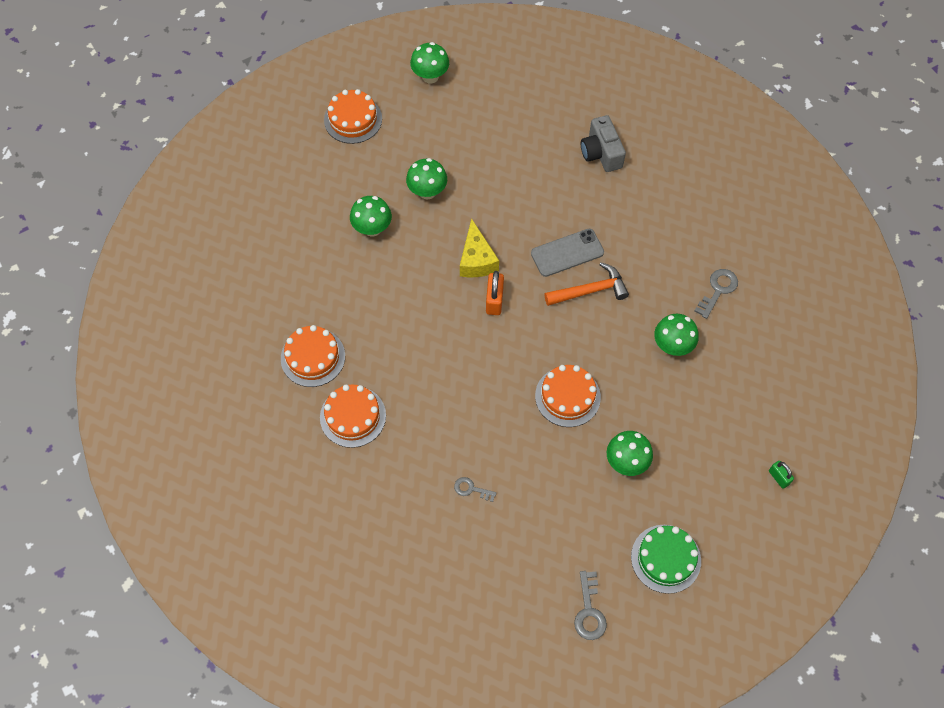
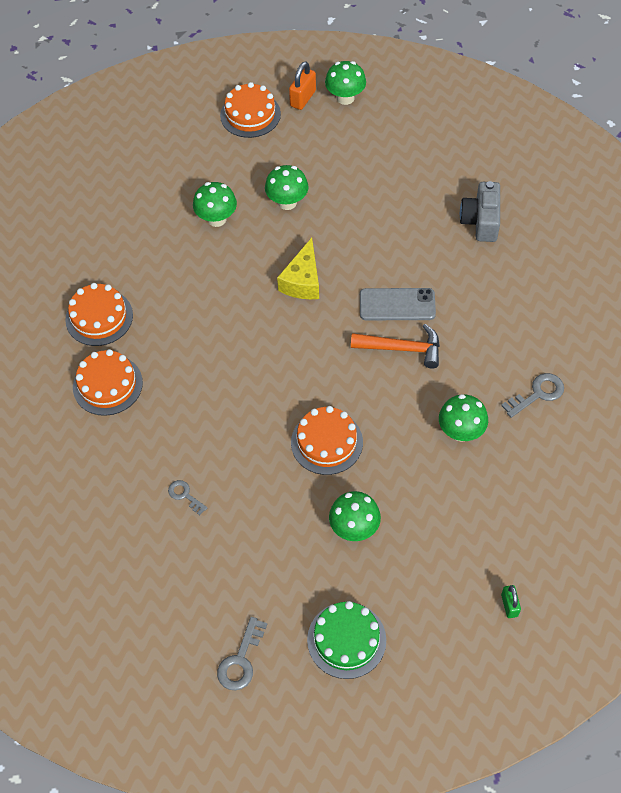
camera: 25 degrees right, 5 degrees down
orange padlock [486,271,504,315] -> orange padlock moved to [289,61,316,110]

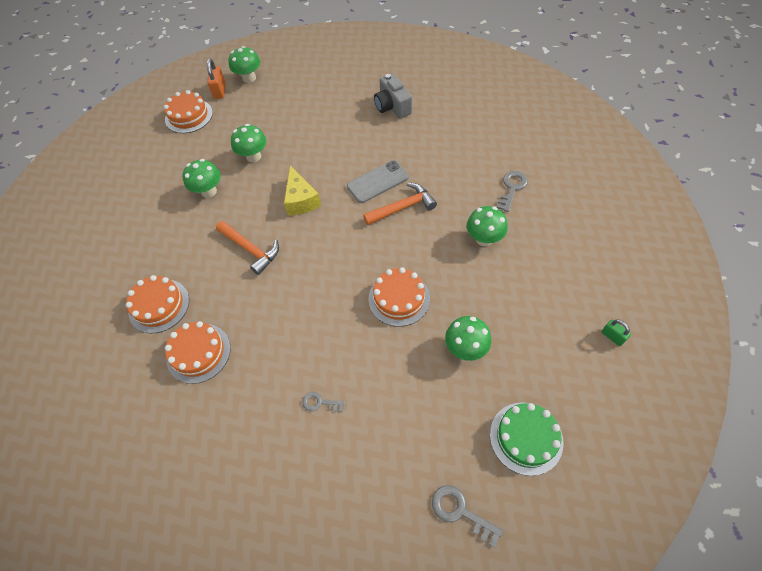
camera: 30 degrees left, 0 degrees up
grey key [217,617,267,691] -> grey key turned 135 degrees clockwise [432,485,503,547]
none -> orange hammer [216,221,279,275]

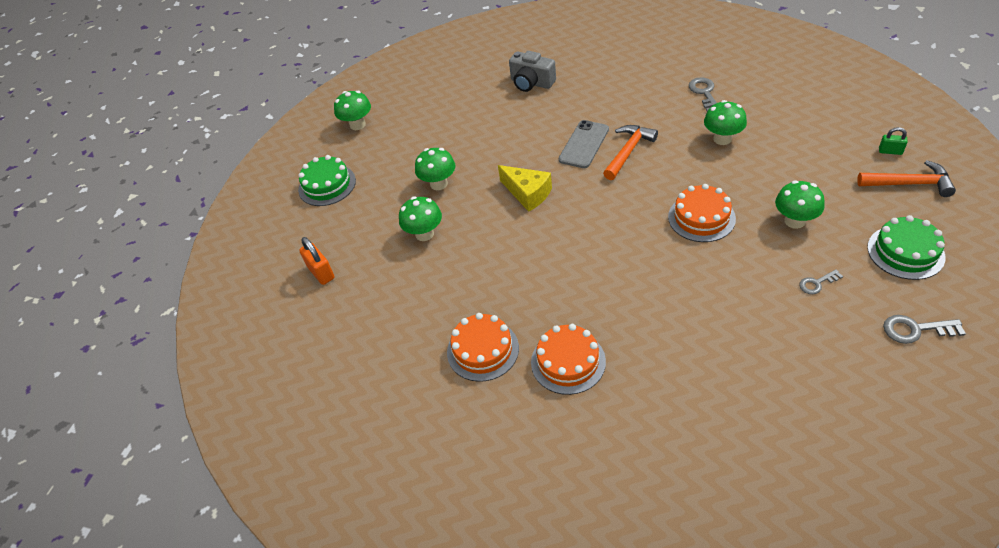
camera: 30 degrees left, 10 degrees down
orange cake [164,90,213,133] -> green cake [298,155,356,206]
orange padlock [207,58,226,99] -> orange padlock moved to [299,237,334,285]
orange hammer [216,221,279,275] -> orange hammer moved to [857,160,956,197]
grey key [303,392,345,412] -> grey key moved to [799,269,843,294]

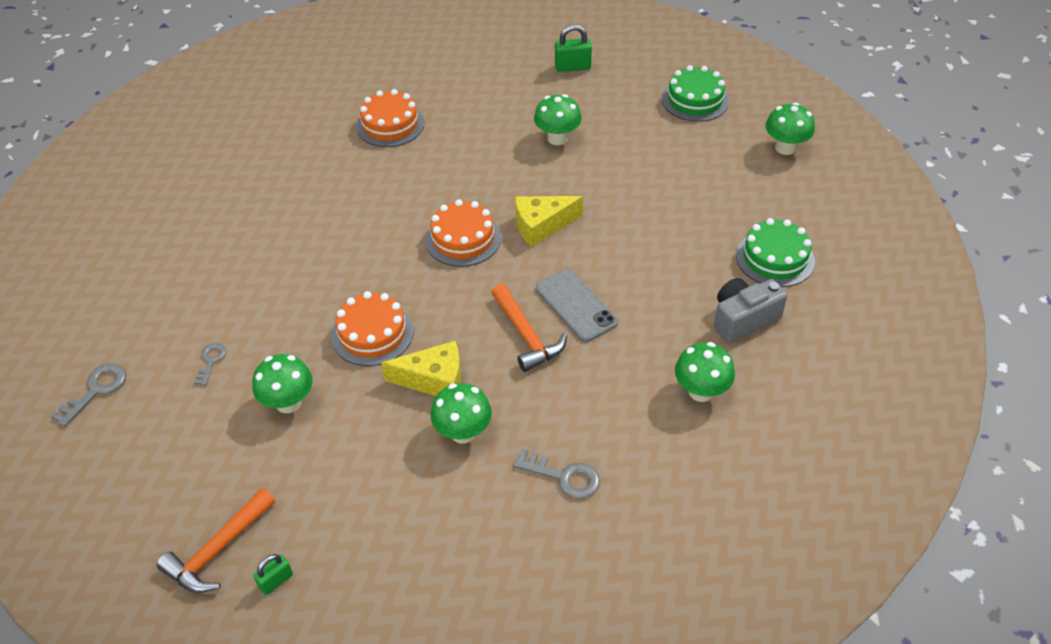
camera: 115 degrees right, 0 degrees up
orange padlock [299,237,334,285] -> green padlock [555,25,592,72]
green mushroom [415,148,455,190] -> green mushroom moved to [675,342,735,402]
orange cake [531,324,606,395] -> orange cake moved to [425,199,501,267]
green cake [867,215,945,280] -> green cake moved to [736,218,815,287]
none -> yellow cheese [381,341,461,396]

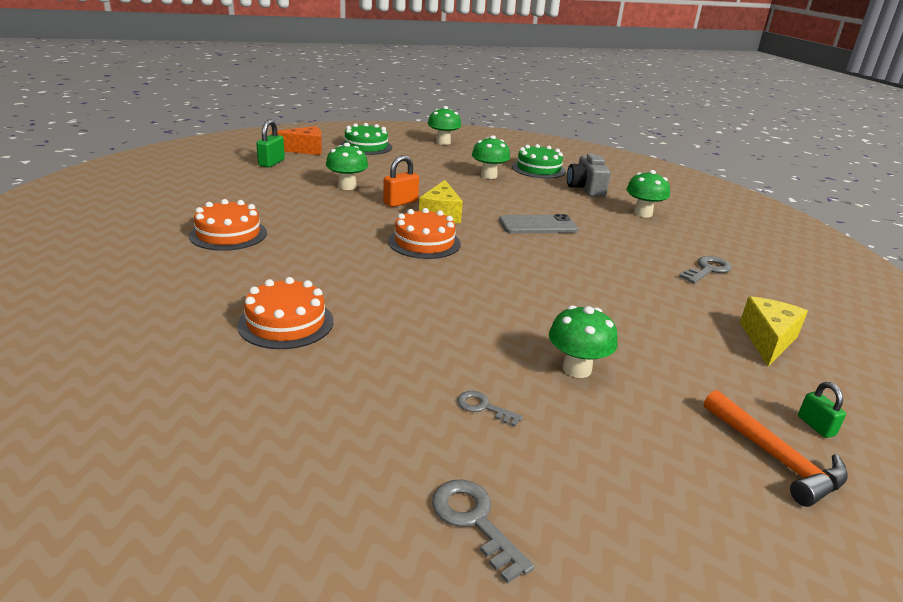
camera: 70 degrees left, 20 degrees down
orange cake [331,291,414,366] -> orange cake moved to [237,277,333,349]
yellow cheese [381,341,461,396] -> yellow cheese moved to [740,296,808,366]
green mushroom [431,383,492,443] -> green mushroom moved to [472,135,510,179]
orange hammer [491,284,567,372] -> none
none -> orange cheese [271,126,322,155]
none -> orange padlock [383,155,419,207]

